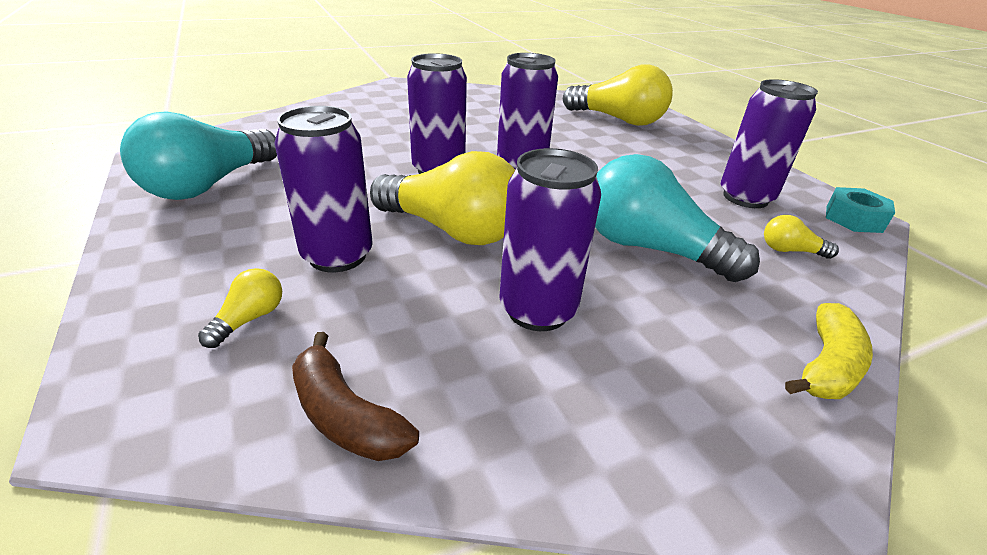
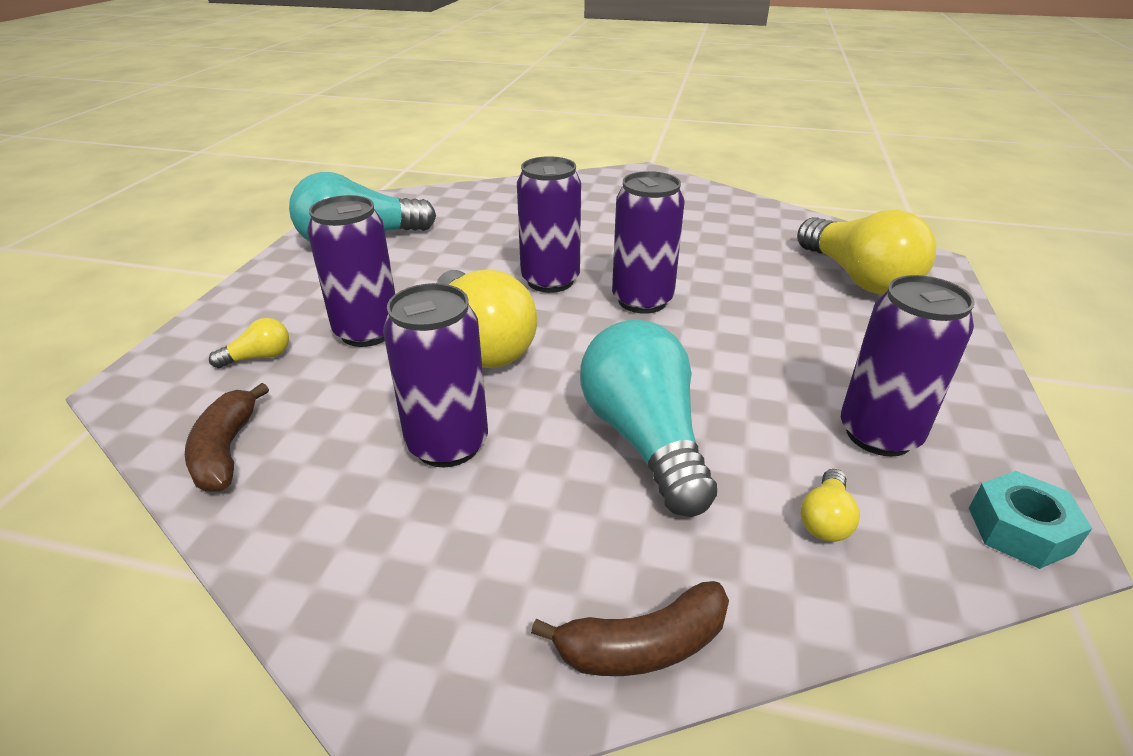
camera: 40 degrees right, 0 degrees up
yellow light bulb [764,215,839,259] -> yellow light bulb turned 120 degrees counterclockwise [801,469,860,542]
yellow banana [785,303,873,399] -> brown banana [531,581,729,676]

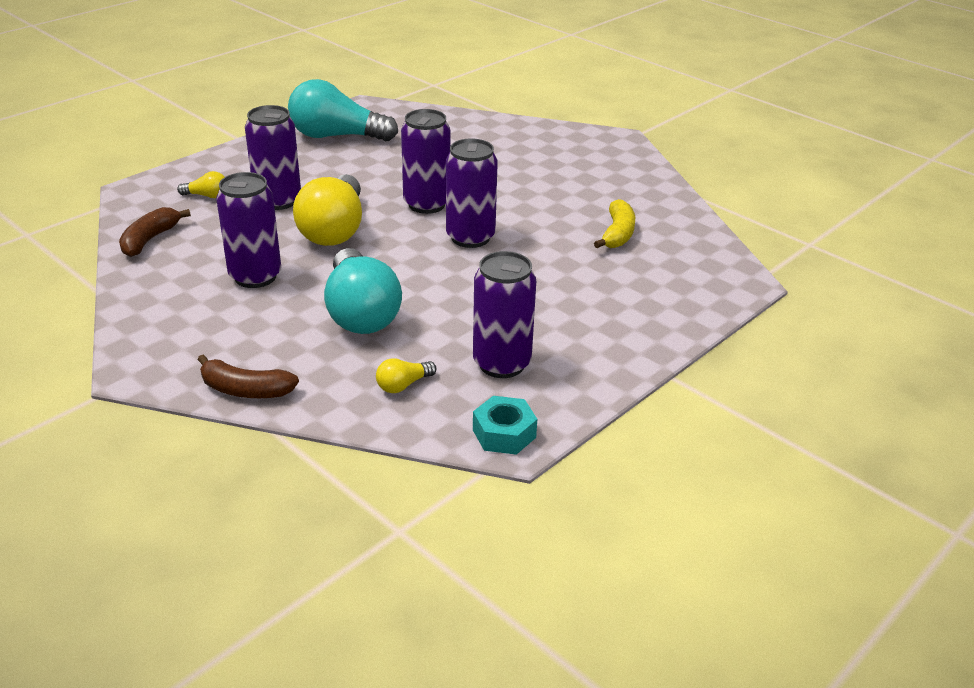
camera: 30 degrees right, 0 degrees up
turquoise light bulb [580,319,717,517] -> turquoise light bulb turned 150 degrees clockwise [324,248,402,334]
yellow light bulb [797,210,936,295] -> none
none -> yellow banana [594,199,635,248]

